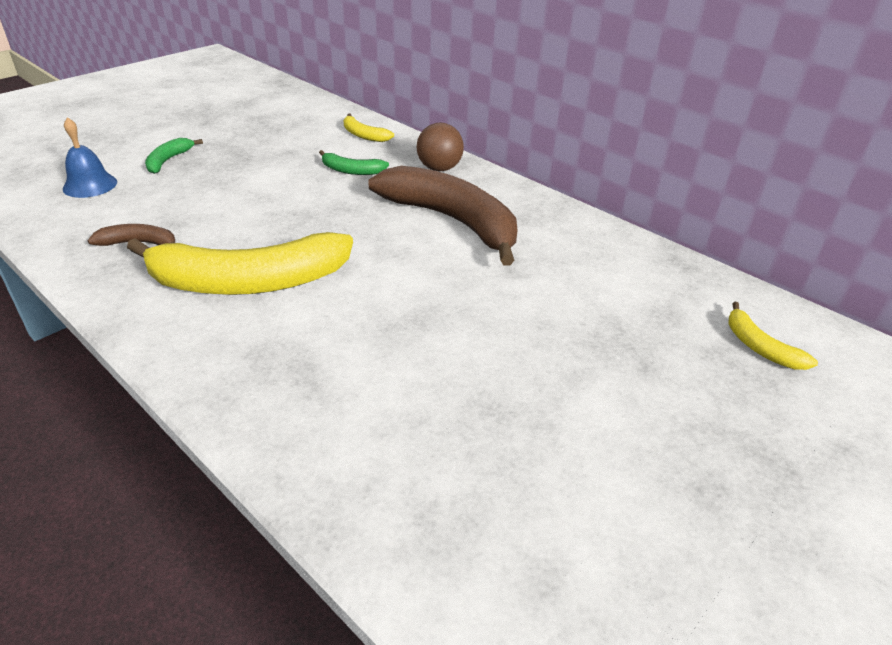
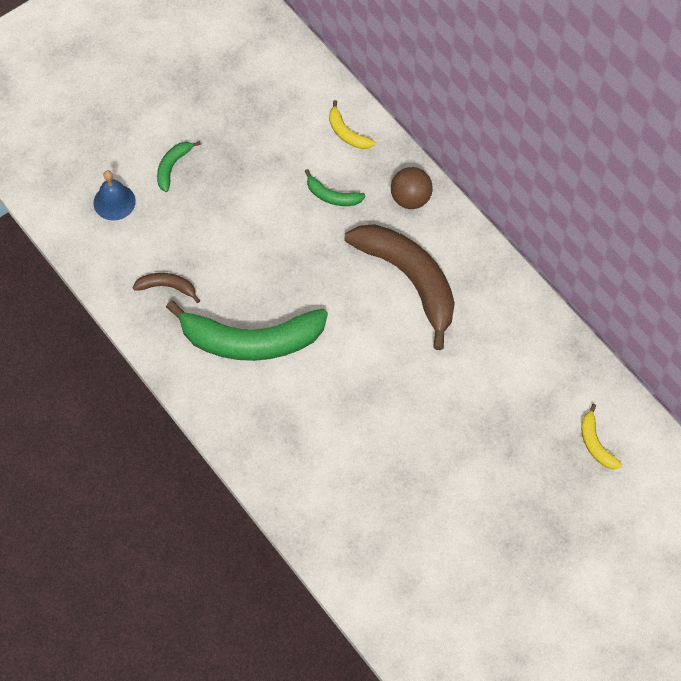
camera: 10 degrees right, 25 degrees up
yellow banana [127,232,353,295] -> green banana [166,301,328,361]

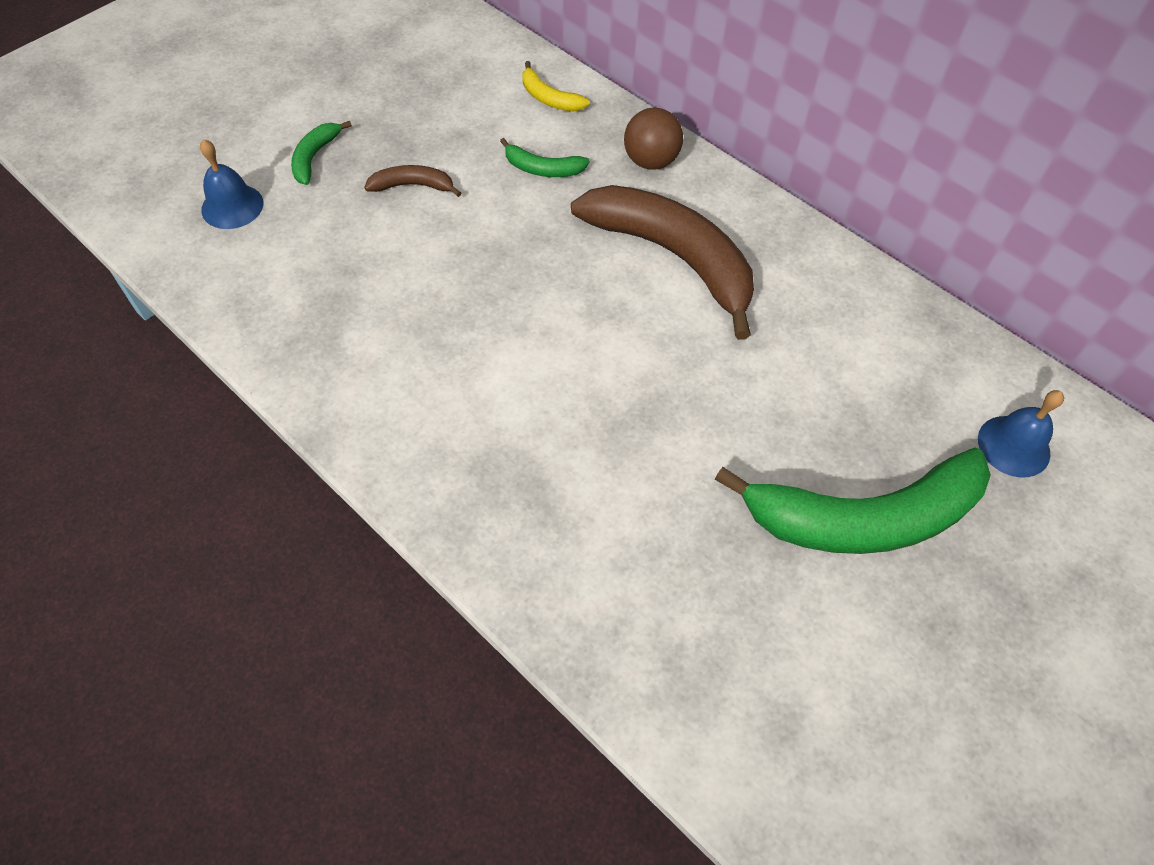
camera: 10 degrees left, 5 degrees down
brown banana [133,273,200,303] -> brown banana moved to [364,165,461,197]
green banana [166,301,328,361] -> green banana moved to [715,448,991,554]
yellow banana [581,404,622,469] -> blue bell [978,390,1064,477]

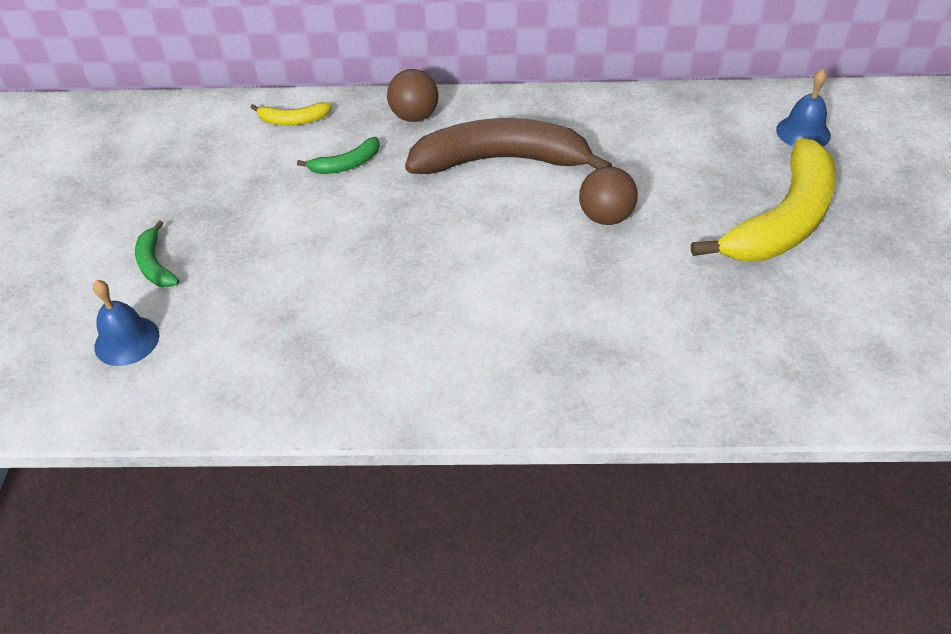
camera: 40 degrees left, 10 degrees down
brown banana [364,165,461,197] -> none
green banana [715,448,991,554] -> yellow banana [691,138,836,261]
none -> brown ball [579,166,638,225]

